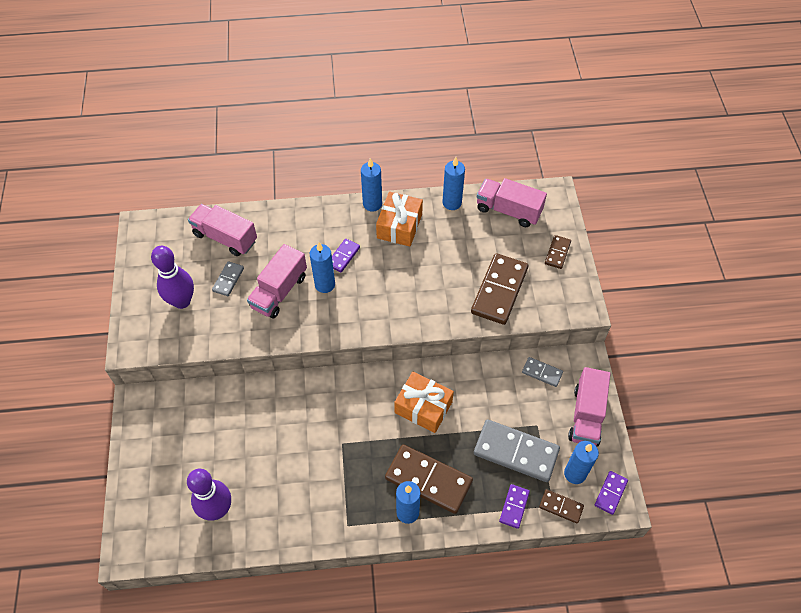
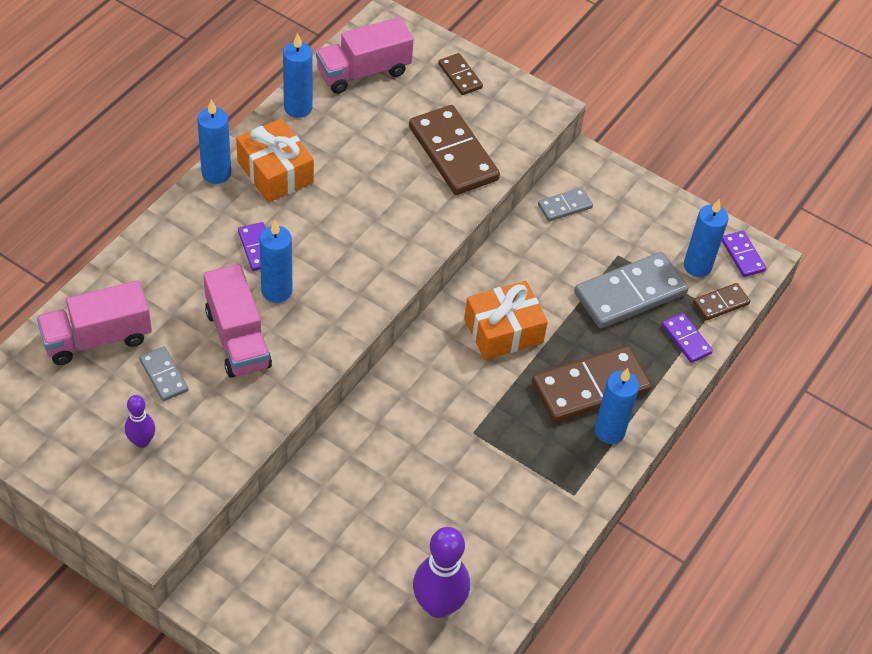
camera: 55 degrees left, 5 degrees down
purple bowling pin [151,246,194,309] -> purple bowling pin [125,395,155,448], size x0.54
pink truck [568,367,610,447] -> none

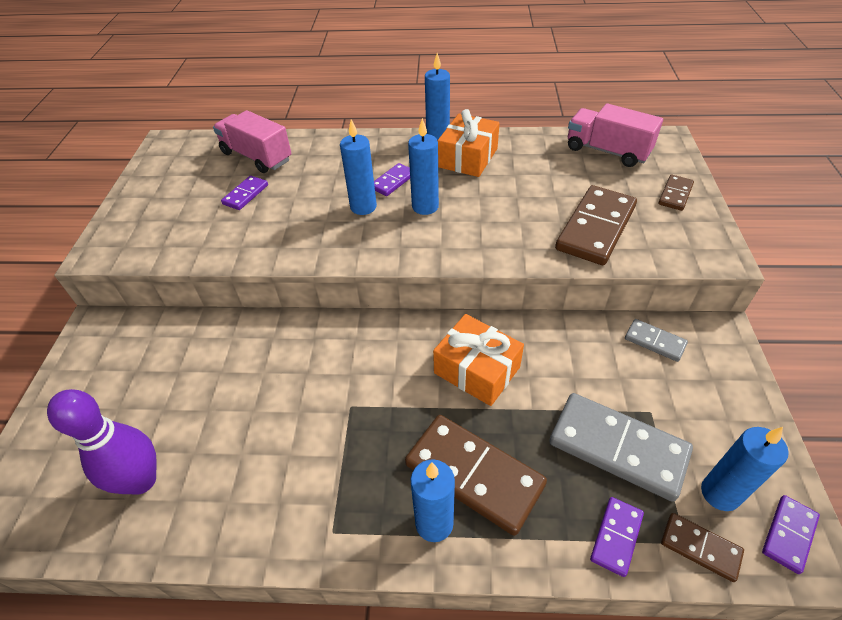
camera: 65 degrees right, 5 degrees down
purple bowling pin [125,395,155,448] -> none
grey domino [139,346,189,401] -> purple domino [221,176,268,210]
pink truck [203,264,272,378] -> none
blue candle [283,33,313,118] -> blue candle moved to [408,118,439,215]

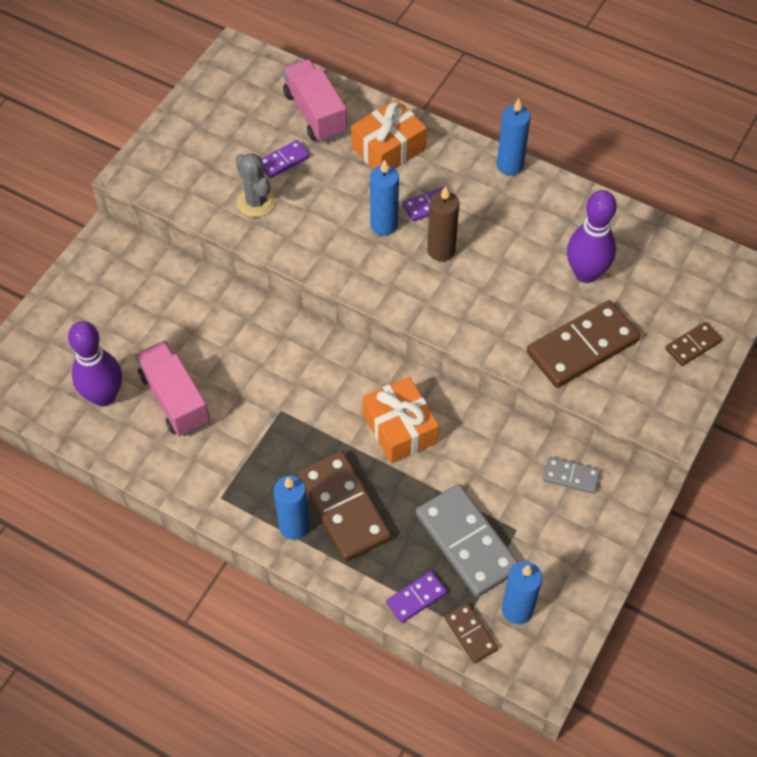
camera: 25 degrees right, 10 degrees up
blue candle [408,118,439,215] -> brown candle [427,186,459,261]
orange gift [438,109,500,177] -> orange gift moved to [351,99,427,169]
pink truck [568,103,663,167] -> pink truck moved to [135,341,210,437]
grey domino [625,319,688,362] -> grey domino turned 45 degrees counterclockwise [543,457,600,494]
purple domino [762,495,820,574] -> none
none -> grey cactus [235,153,276,217]
none -> purple bowling pin [567,190,617,283]

